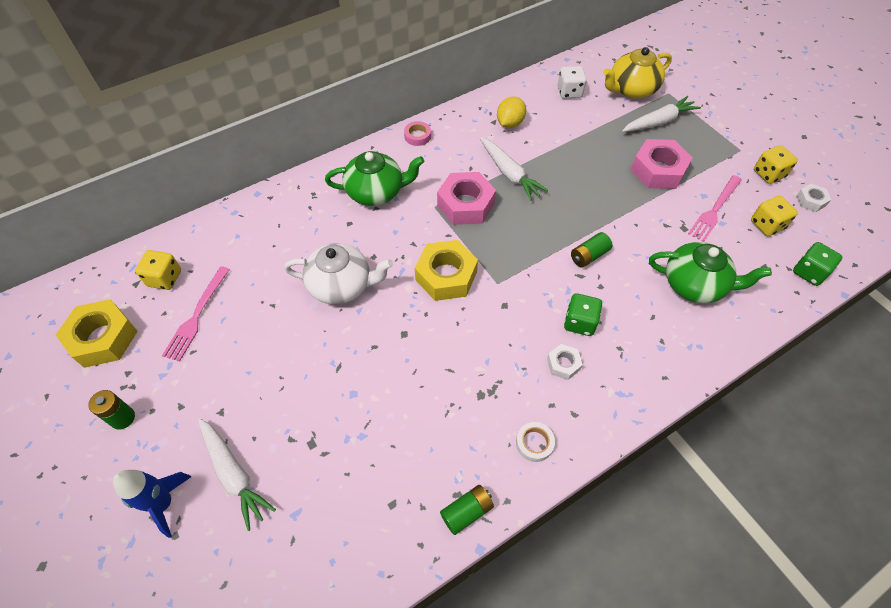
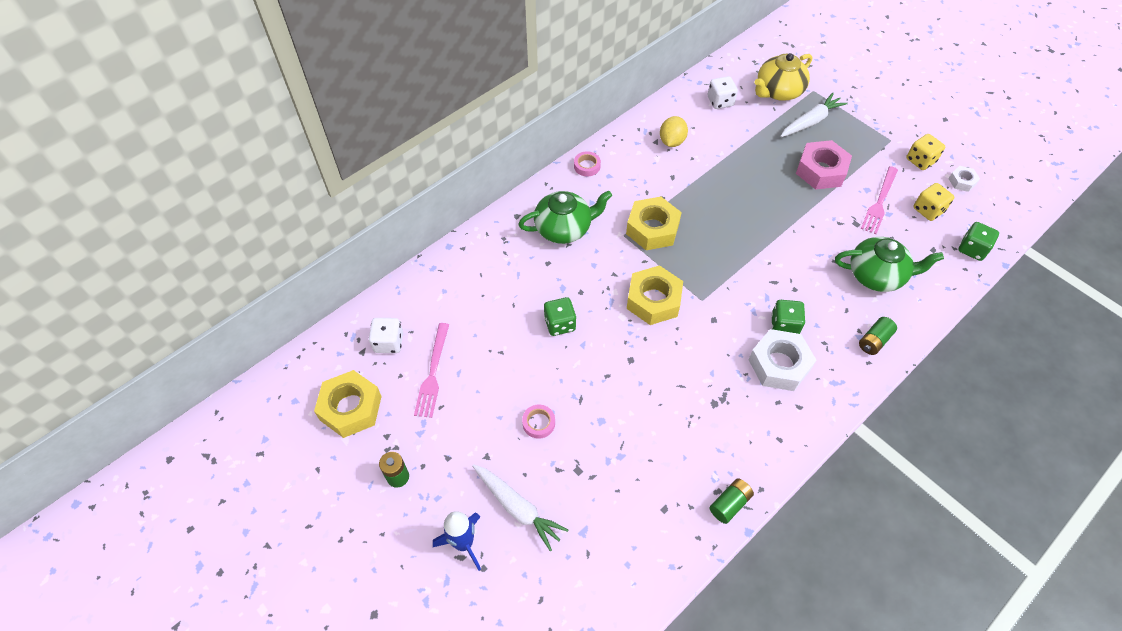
camera: 10 degrees left, 0 degrees up
yellow dice [135,250,181,290] -> white dice [369,318,403,353]
white teapot [284,243,393,304] -> green dice [544,297,576,336]
pink nut [437,172,496,225] -> yellow nut [626,197,682,250]
white carrot [480,137,548,201] -> none
white tape [516,422,555,462] -> none
white nut [547,344,583,380] -> white nut [748,329,816,391], size x1.98
green battery [571,232,612,268] -> green battery moved to [859,317,897,355]
none -> pink tape [522,404,555,439]

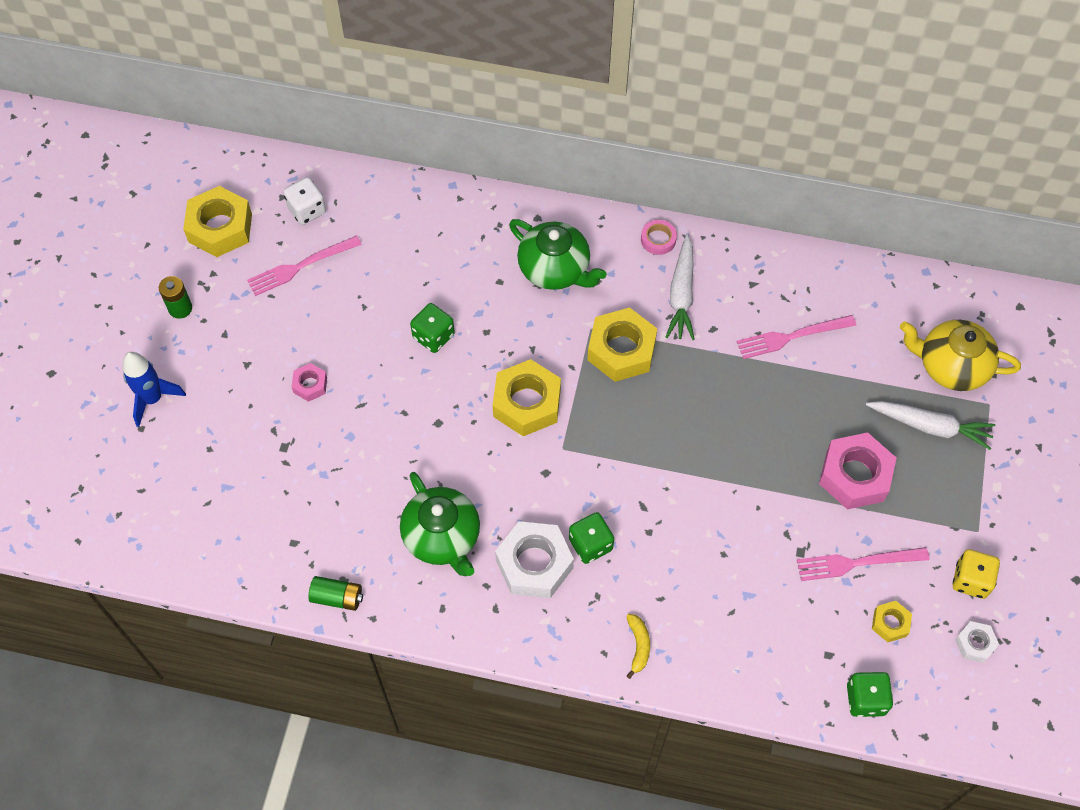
camera: 55 degrees right, 5 degrees up
white carrot [472,464,568,551] -> white carrot moved to [666,235,695,340]
pink tape [522,404,555,439] -> pink nut [292,363,327,402]
yellow lemon [660,116,688,147] -> none
white dice [708,76,738,109] -> none
green teapot [835,237,944,292] -> green teapot moved to [400,472,480,576]
green battery [859,317,897,355] -> yellow banana [626,614,650,679]
yellow dice [913,183,954,221] -> yellow nut [872,601,912,642]
none -> pink fork [737,315,856,359]

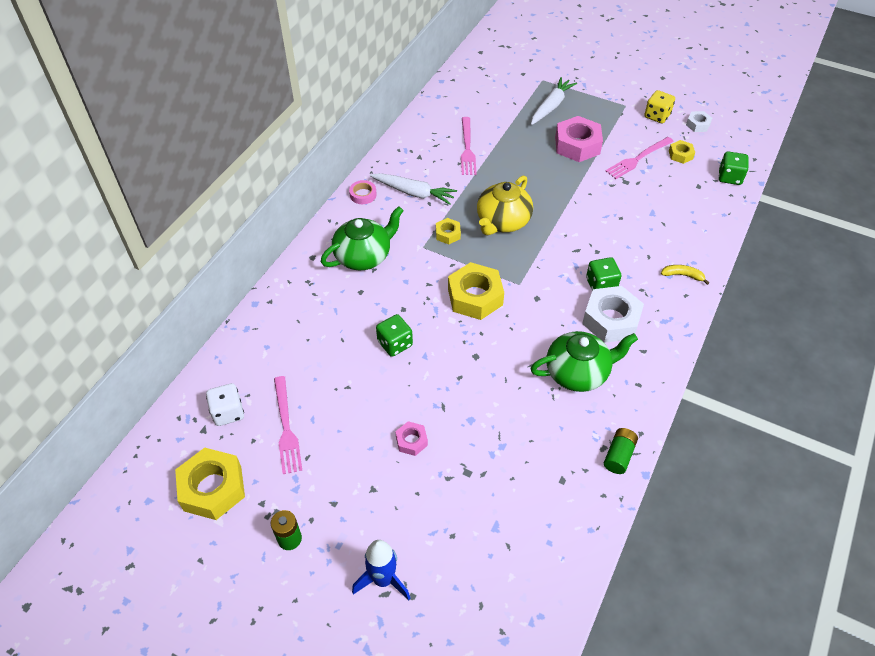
camera: 75 degrees left, 10 degrees down
yellow nut [587,307,657,382] -> yellow nut [436,218,461,244], size x0.51
pink fork [797,547,929,581] -> pink fork turned 45 degrees clockwise [606,137,674,179]
yellow teapot [900,320,1021,391] -> yellow teapot moved to [477,175,533,235]

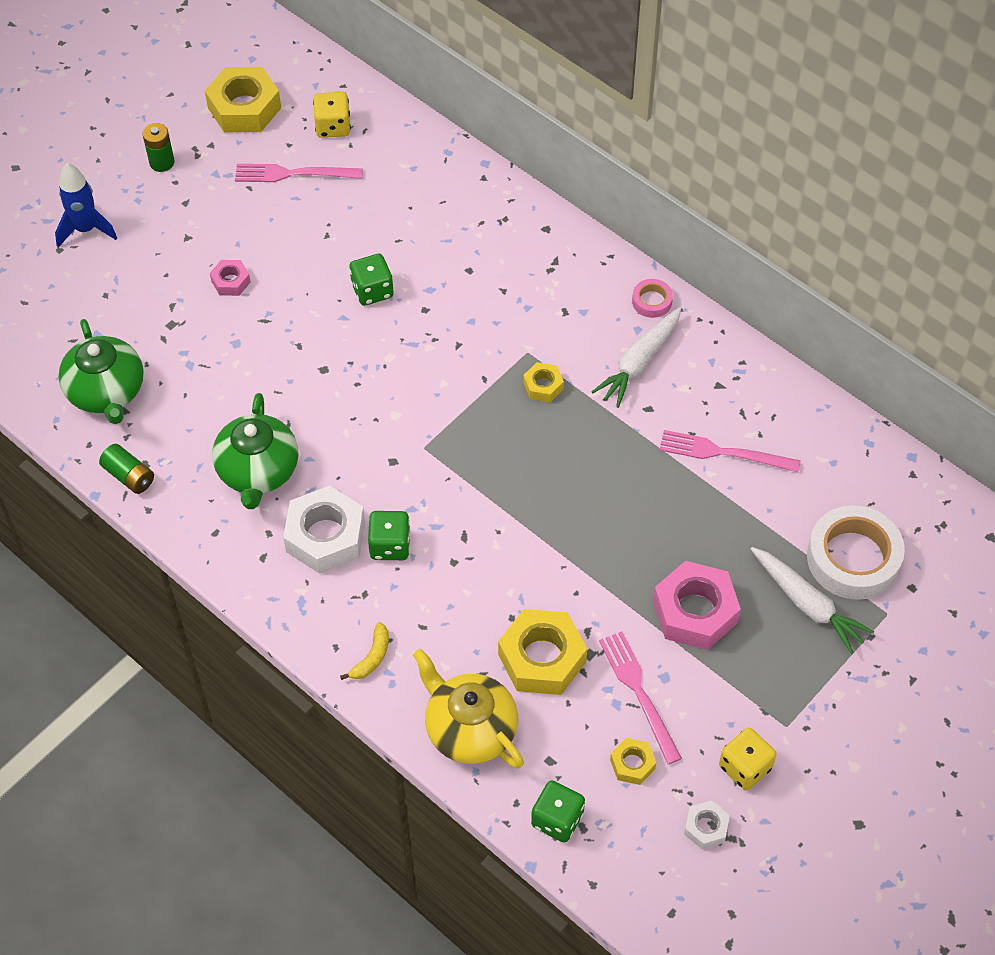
camera: 105 degrees right, 5 degrees up
white dice [206,383,244,426] -> yellow dice [313,92,351,138]
green teapot [321,206,404,270] -> green teapot moved to [59,319,144,424]
yellow nut [448,262,504,320] -> yellow nut moved to [498,609,587,695]
yellow teapot [477,175,533,235] -> yellow teapot moved to [413,649,524,769]
none -> white tape [807,505,905,600]

